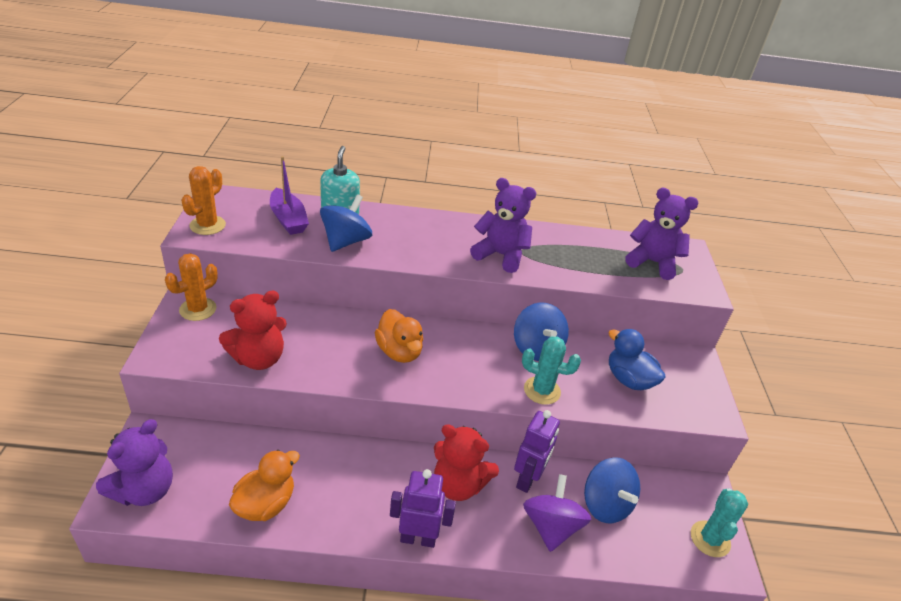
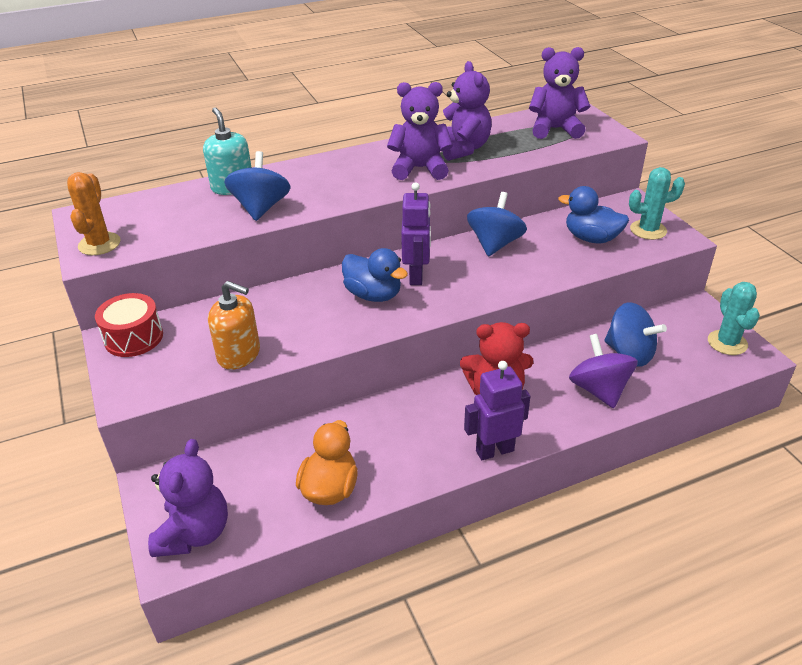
camera: 20 degrees left, 0 degrees up
orange cactus [165,253,218,321] -> red drum [95,293,163,357]
red teddy bear [219,290,287,370] -> orange soap dispenser [208,281,260,370]
purple boat [270,156,309,235] -> none
orange duck [375,309,423,363] -> blue duck [342,248,408,302]
blue spinning top [514,302,569,361] -> blue spinning top turned 120 degrees counterclockwise [467,192,527,257]
purple robot [514,410,560,493] -> purple robot moved to [401,182,431,285]
turquoise cactus [522,336,581,405] -> turquoise cactus moved to [629,167,685,240]
none -> purple teddy bear [443,61,492,161]

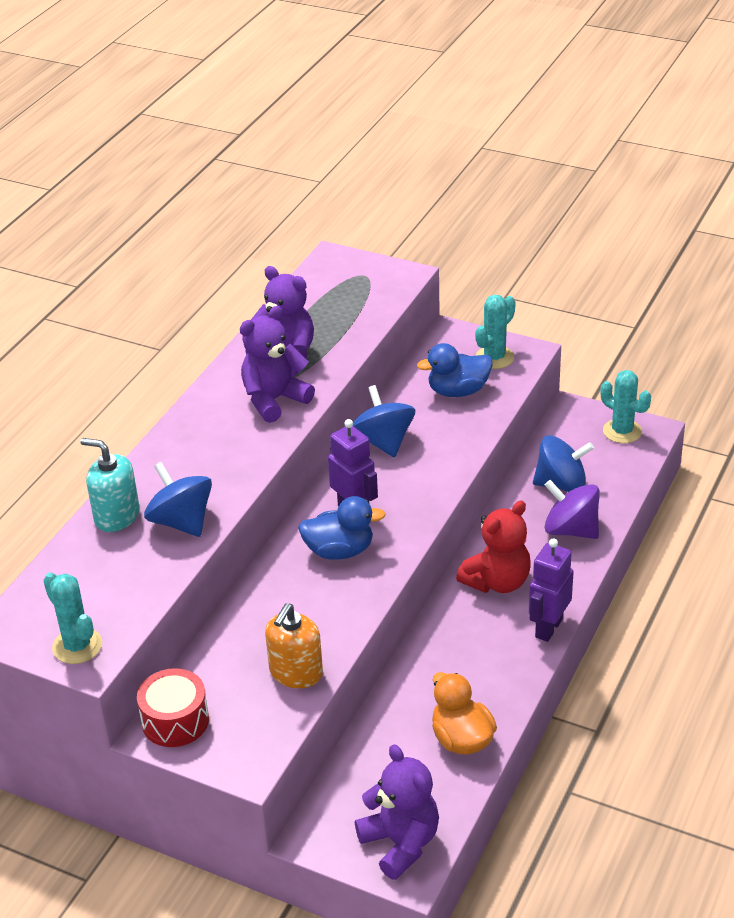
camera: 40 degrees left, 0 degrees up
orange cactus [67,172,120,255] -> turquoise cactus [43,573,102,664]
orange soap dispenser [208,281,260,370] -> orange soap dispenser turned 135 degrees clockwise [265,603,323,688]
purple teddy bear [529,47,590,139] -> none

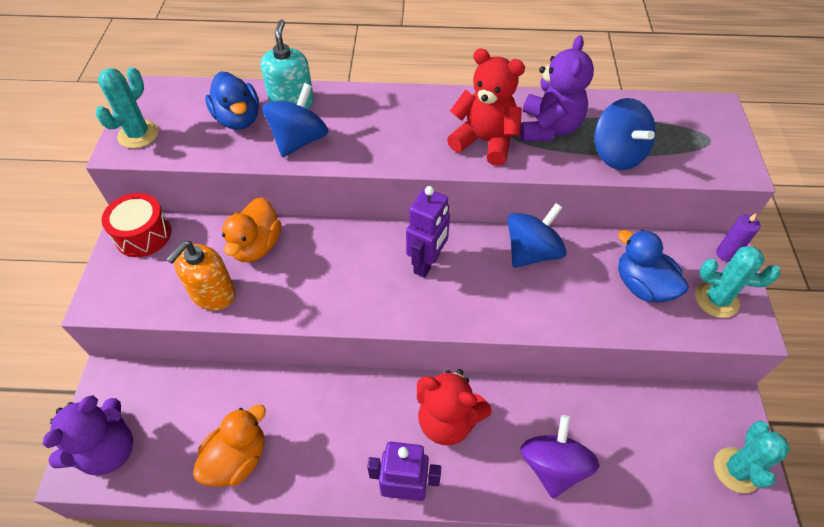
camera: 65 degrees right, 15 degrees up
purple teddy bear [240,306,315,423] -> red teddy bear [447,48,525,166]
orange soap dispenser [265,603,323,688] -> orange soap dispenser turned 60 degrees counterclockwise [166,241,235,311]
blue duck [298,496,386,560] -> blue duck moved to [205,71,259,130]
blue spinning top [533,435,594,492] -> blue spinning top moved to [594,98,656,170]
none -> orange duck [222,197,281,262]
none -> purple candle [716,214,761,262]

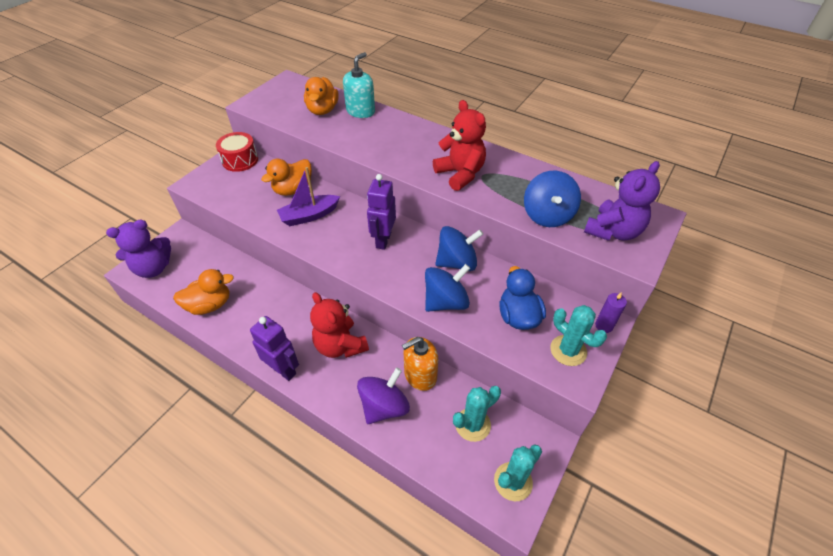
camera: 30 degrees right, 5 degrees down
turquoise cactus [95,67,159,148] -> turquoise cactus moved to [453,386,501,442]
orange soap dispenser [166,241,235,311] -> orange soap dispenser moved to [402,337,438,391]
blue duck [205,71,259,130] -> orange duck [304,77,339,115]
blue spinning top [262,83,329,157] -> blue spinning top moved to [425,264,470,312]
purple robot [406,186,450,278] -> purple robot turned 135 degrees clockwise [367,174,396,250]
purple teddy bear [520,35,594,142] -> purple teddy bear moved to [584,161,660,241]
none -> purple boat [277,167,340,226]

